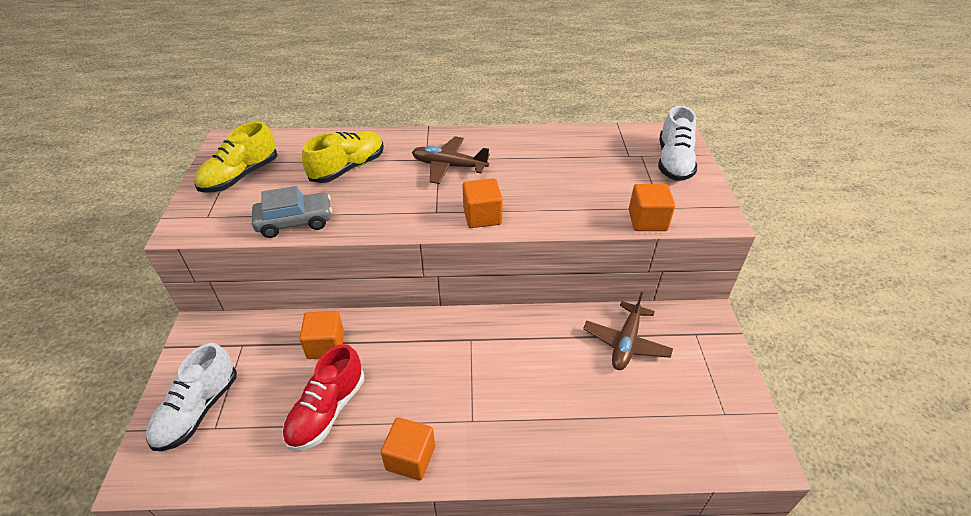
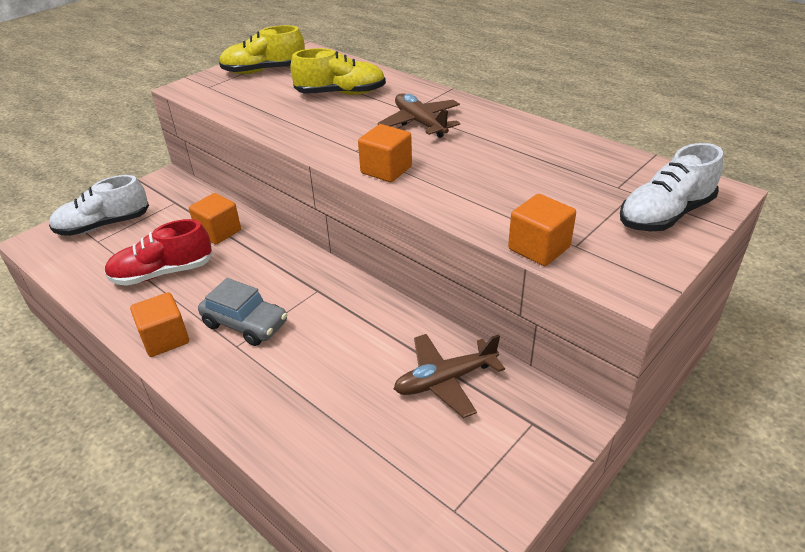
camera: 45 degrees right, 5 degrees down
grey car [252,186,332,238] -> grey car moved to [198,278,287,346]

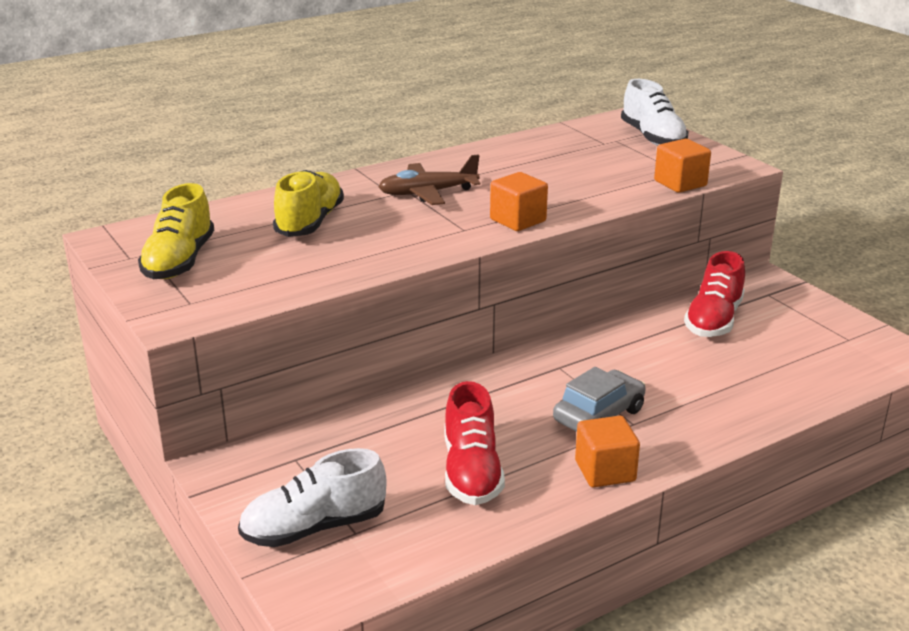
camera: 75 degrees left, 10 degrees down
white shoe [49,175,149,236] -> white shoe turned 75 degrees clockwise [238,448,387,547]
orange cube [189,193,241,244] -> none
brown plane [394,334,505,418] -> red shoe [684,251,745,337]

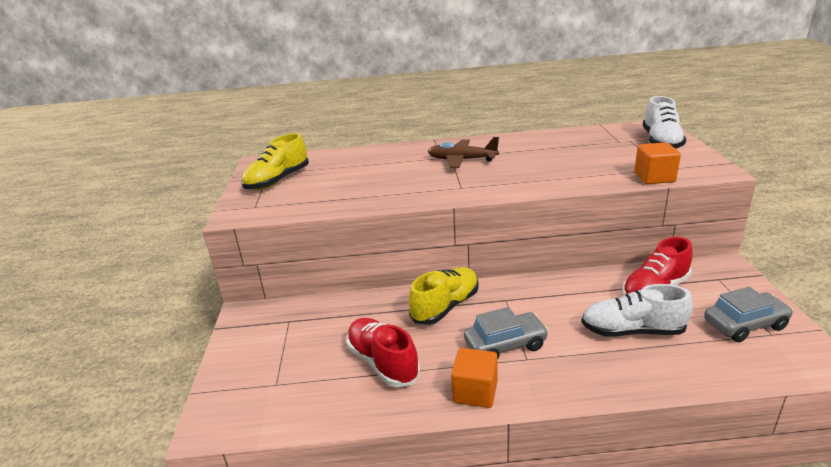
camera: 30 degrees right, 0 degrees up
white shoe [238,448,387,547] -> white shoe moved to [581,284,693,337]
yellow shoe [273,170,344,237] -> yellow shoe moved to [409,267,479,325]
red shoe [445,381,505,505] -> red shoe turned 120 degrees clockwise [346,318,420,387]
orange cube [490,172,548,231] -> none
none -> grey car [704,287,793,342]

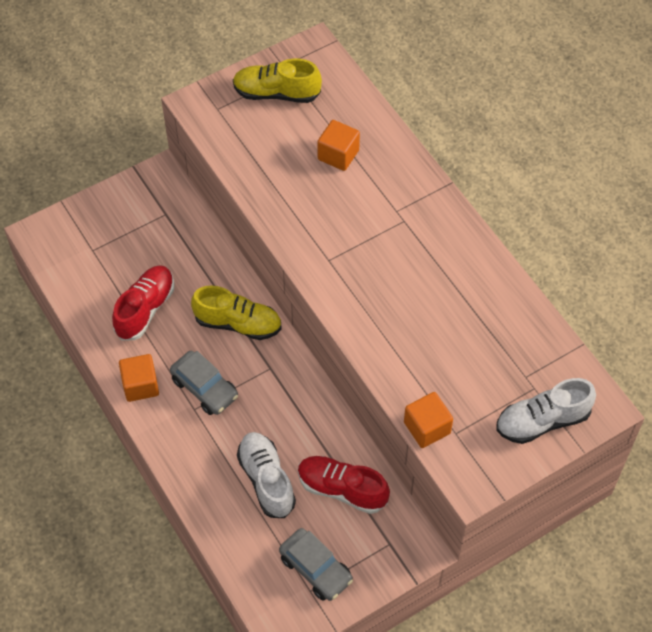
camera: 60 degrees right, 30 degrees up
brown plane [427,137,499,168] -> none
none -> orange cube [317,120,360,171]

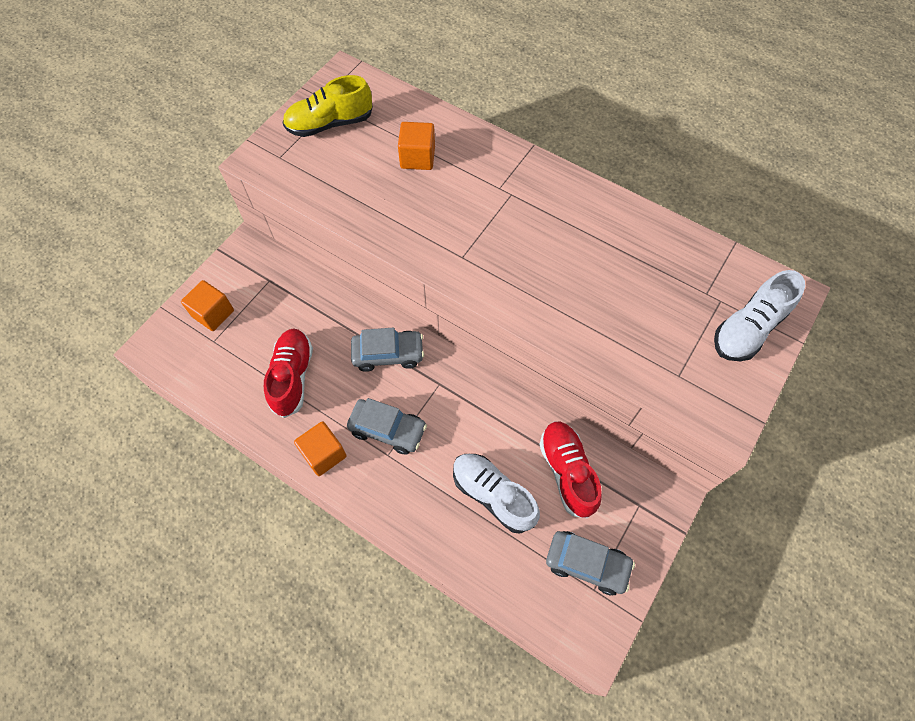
camera: 25 degrees left, 5 degrees up
yellow shoe [191,285,282,340] -> grey car [351,328,424,372]
red shoe [298,456,390,514] -> red shoe turned 75 degrees clockwise [539,421,602,518]
orange cube [404,392,453,448] -> orange cube moved to [181,280,234,331]

